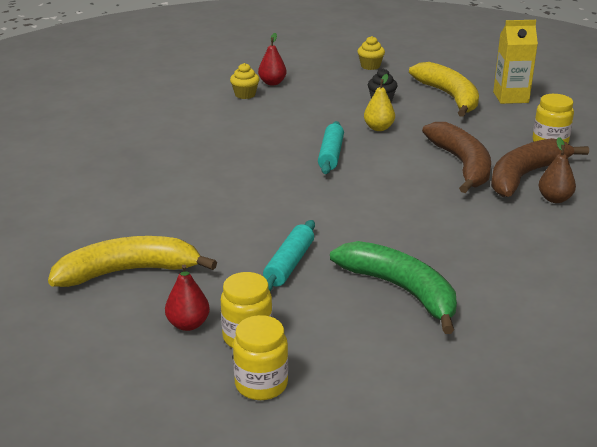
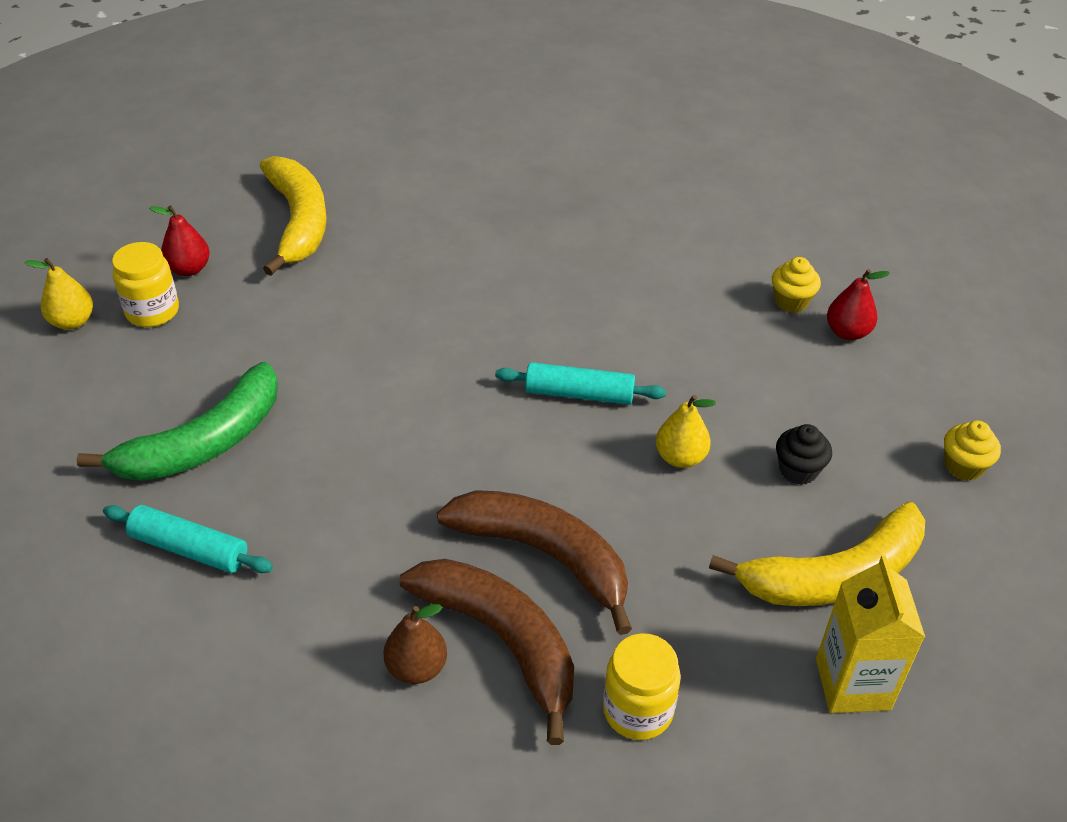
camera: 90 degrees right, 15 degrees up
yellow jar [233,315,288,400] -> yellow pear [24,258,93,330]
turquoise rolling pin [263,220,315,291] -> turquoise rolling pin moved to [103,505,273,573]
brown banana [422,122,491,193] -> brown banana turned 135 degrees counterclockwise [437,490,632,635]

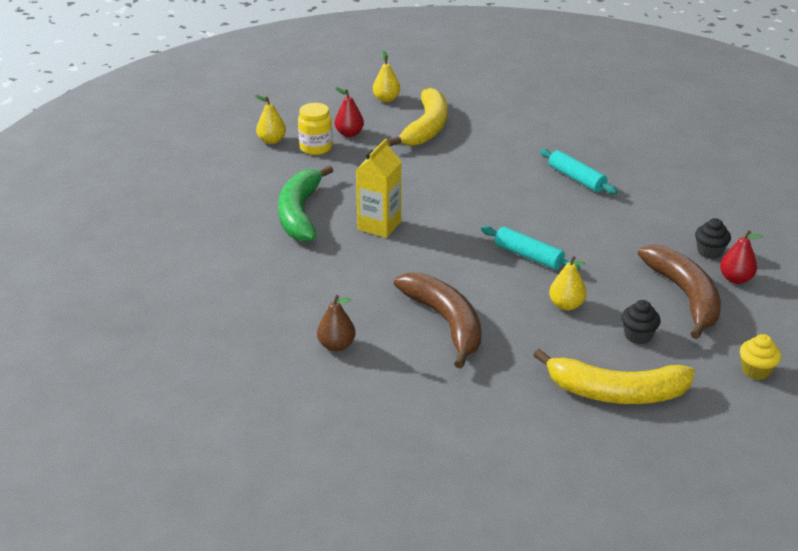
camera: 30 degrees right, 10 degrees down
green banana [77,362,278,481] -> green banana turned 105 degrees clockwise [278,165,334,242]
turquoise rolling pin [103,505,273,573] -> turquoise rolling pin moved to [540,149,618,194]
brown banana [400,559,574,745] -> brown banana moved to [638,244,721,339]
yellow jar [603,633,681,740] -> none
yellow cupcake [772,257,821,313] -> black cupcake [695,218,731,259]
yellow carton [816,555,925,713] -> yellow carton moved to [356,139,402,238]
none -> yellow pear [373,51,400,102]

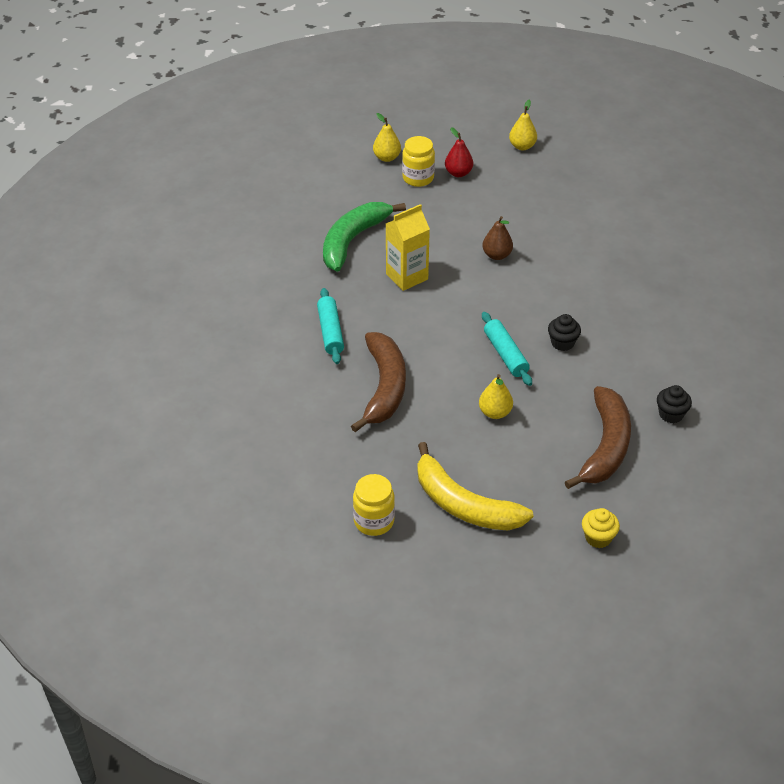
camera: 30 degrees right, 10 degrees up
brown pear [317,295,355,351] -> brown pear moved to [482,216,513,260]
yellow banana [387,88,447,147] -> none
turquoise rolling pin [540,149,618,194] -> turquoise rolling pin moved to [317,288,344,364]
black cupcake [621,300,661,344] -> black cupcake moved to [548,314,581,351]
red pear [720,231,763,284] -> none
none -> yellow jar [353,474,395,536]

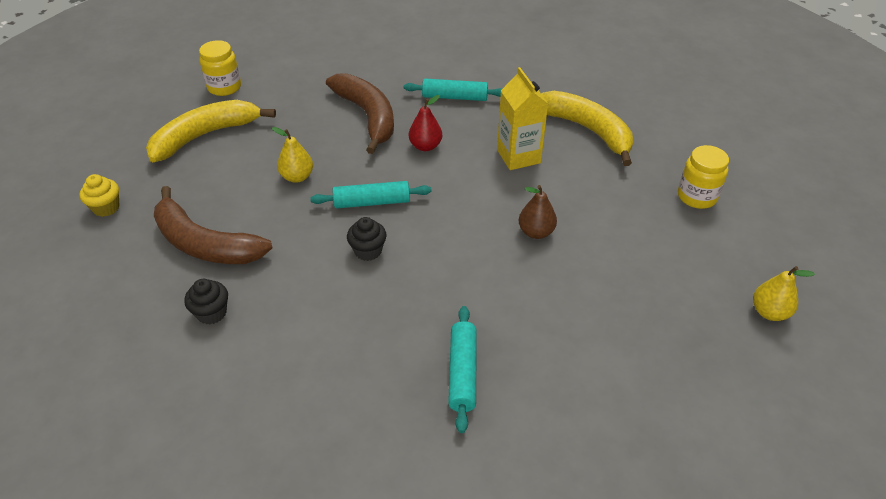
camera: 105 degrees right, 0 degrees up
green banana [323,202,406,272] -> yellow banana [541,91,633,166]
brown banana [351,332,406,432] -> brown banana turned 135 degrees counterclockwise [326,73,394,154]
yellow pear [373,113,401,162] -> none
red pear [445,127,473,177] -> red pear moved to [409,95,442,151]
none -> turquoise rolling pin [448,306,477,433]

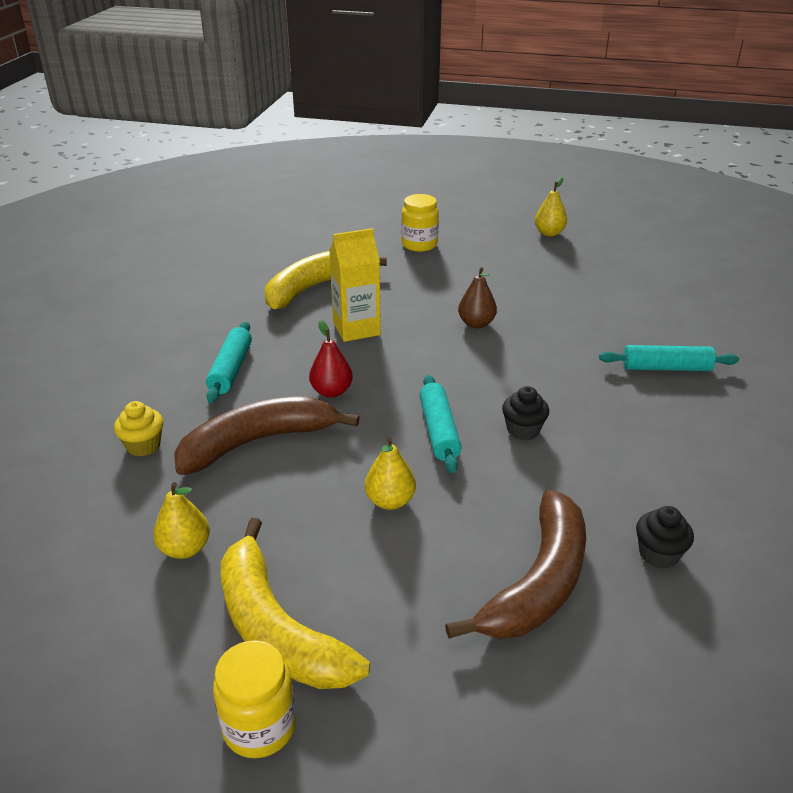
camera: 90 degrees left, 10 degrees down
yellow cupcake [80,174,120,217] -> yellow cupcake moved to [114,401,163,457]
yellow jar [199,40,241,96] -> yellow jar moved to [213,640,296,758]
none -> yellow pear [153,482,210,559]

